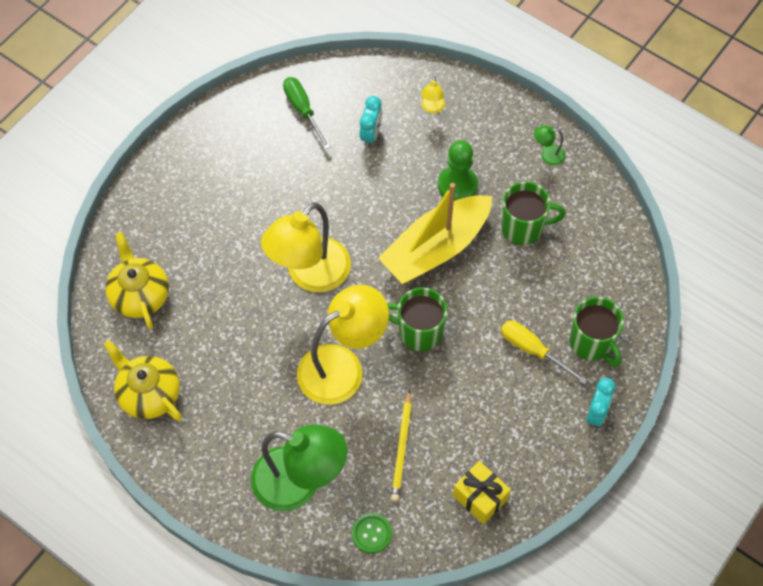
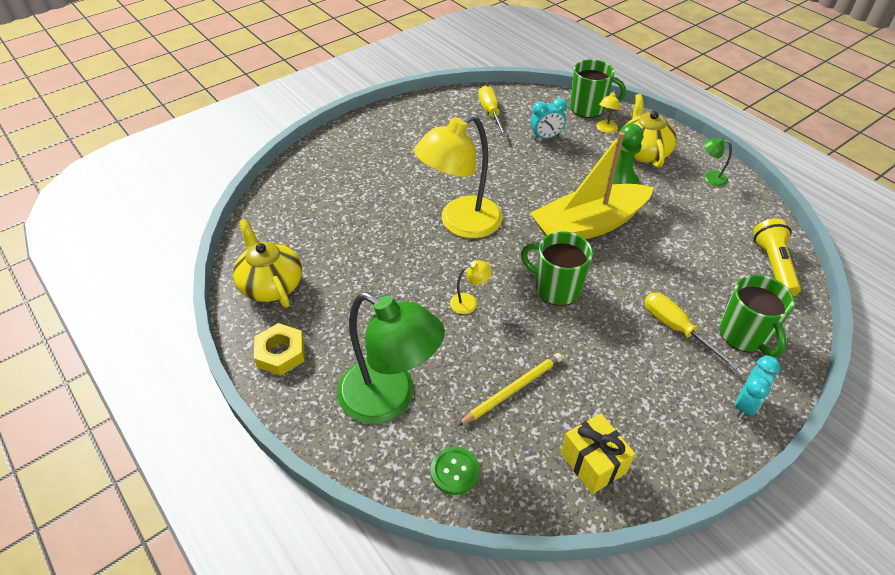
camera: 15 degrees right, 15 degrees down
yellow teapot [105,232,169,329] -> yellow teapot moved to [624,94,677,168]
green screwdriver [283,77,330,150] -> yellow screwdriver [478,86,507,137]
yellow lamp [297,285,389,405] -> yellow lamp [450,260,492,314], size x0.40
turquoise clock [360,96,382,147] -> turquoise clock turned 45 degrees clockwise [530,98,567,140]
yellow pencil [391,390,412,502] -> yellow pencil turned 150 degrees counterclockwise [458,353,563,426]
green mug [501,182,566,245] -> green mug moved to [570,59,626,118]
none -> yellow nut [254,323,305,376]
none -> yellow flashlight [753,218,801,296]

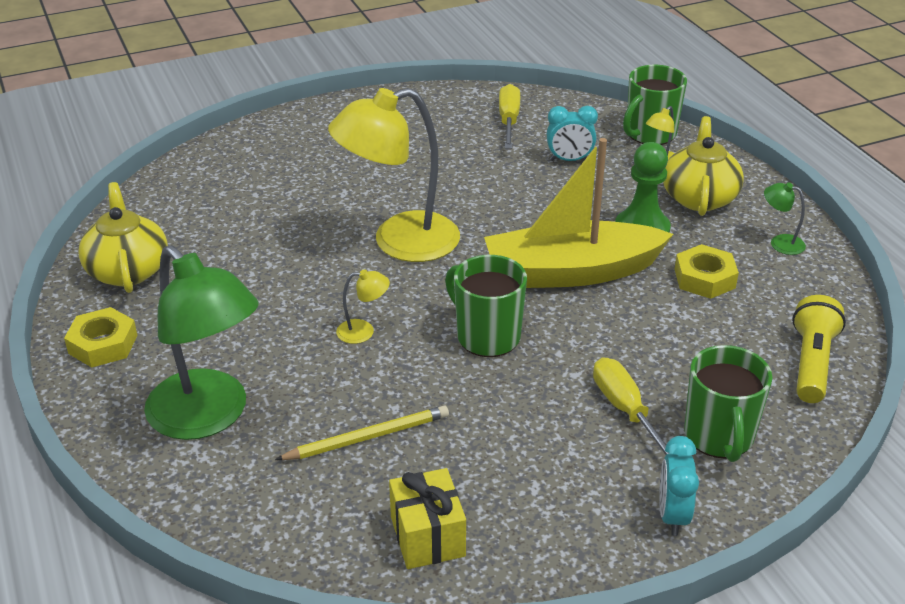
camera: 15 degrees right, 10 degrees down
green button [431,447,480,495] -> none
green mug [570,59,626,118] -> green mug turned 105 degrees clockwise [623,65,687,145]
turquoise clock [735,356,780,419] -> turquoise clock turned 135 degrees clockwise [659,436,699,536]
none -> yellow nut [674,244,739,299]

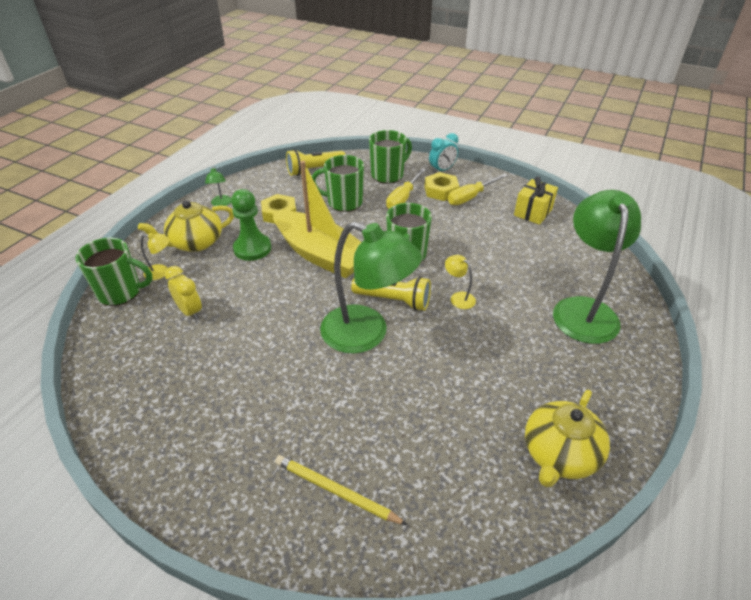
camera: 130 degrees left, 5 degrees up
yellow nut [64,307,138,368] -> yellow nut moved to [424,172,459,201]
yellow pencil [275,406,449,460] -> yellow pencil moved to [275,455,407,525]
yellow lamp [328,88,460,262] -> green lamp [320,222,422,354]
yellow screwdriver [499,84,520,149] -> yellow screwdriver moved to [448,173,508,205]
turquoise clock [547,106,598,161] -> yellow clock [165,266,202,320]
none -> green mug [312,155,364,212]
none -> yellow flashlight [351,277,431,311]

